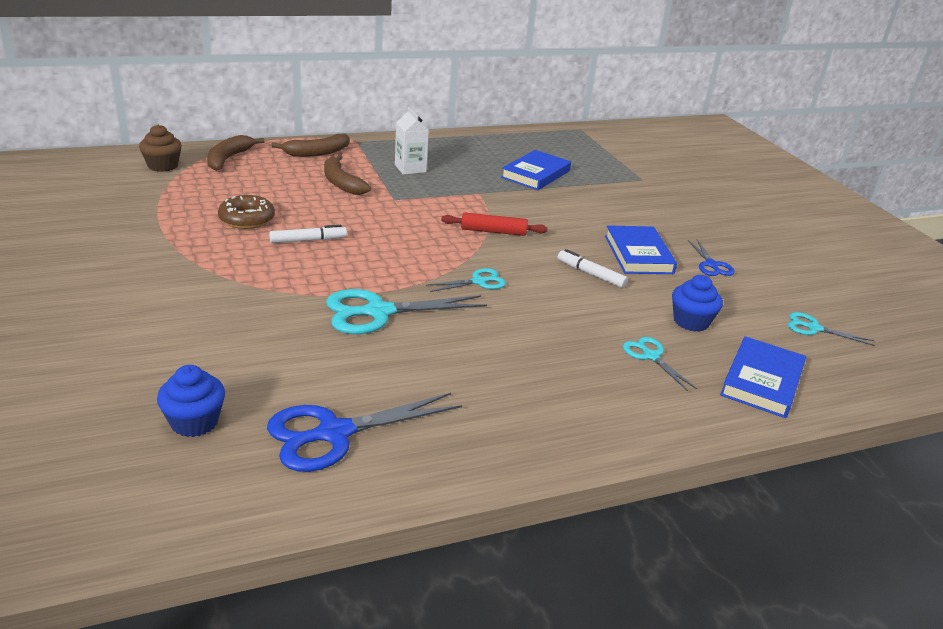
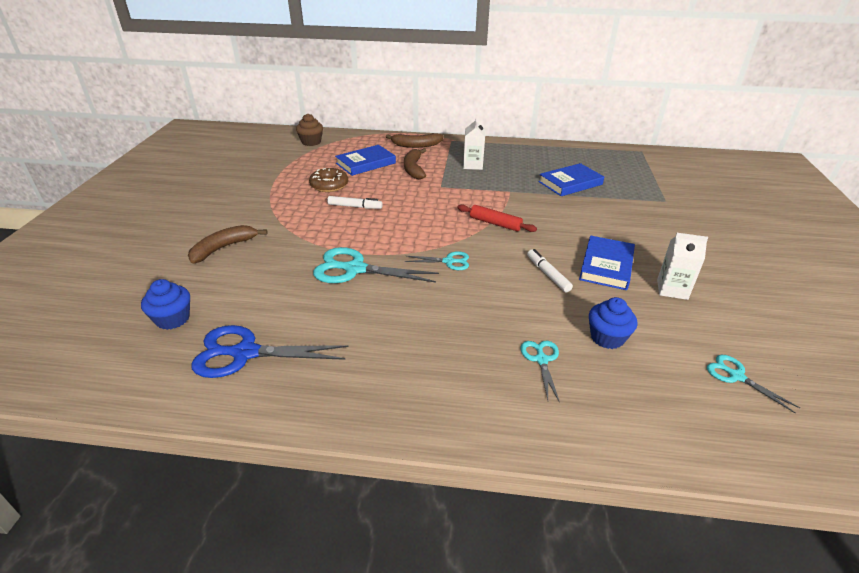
camera: 30 degrees right, 5 degrees up
brown banana [207,135,264,171] -> brown banana moved to [188,225,268,264]
blue scissors [688,240,735,276] -> white carton [657,233,708,300]
blue book [720,336,806,418] -> blue book moved to [335,145,396,176]

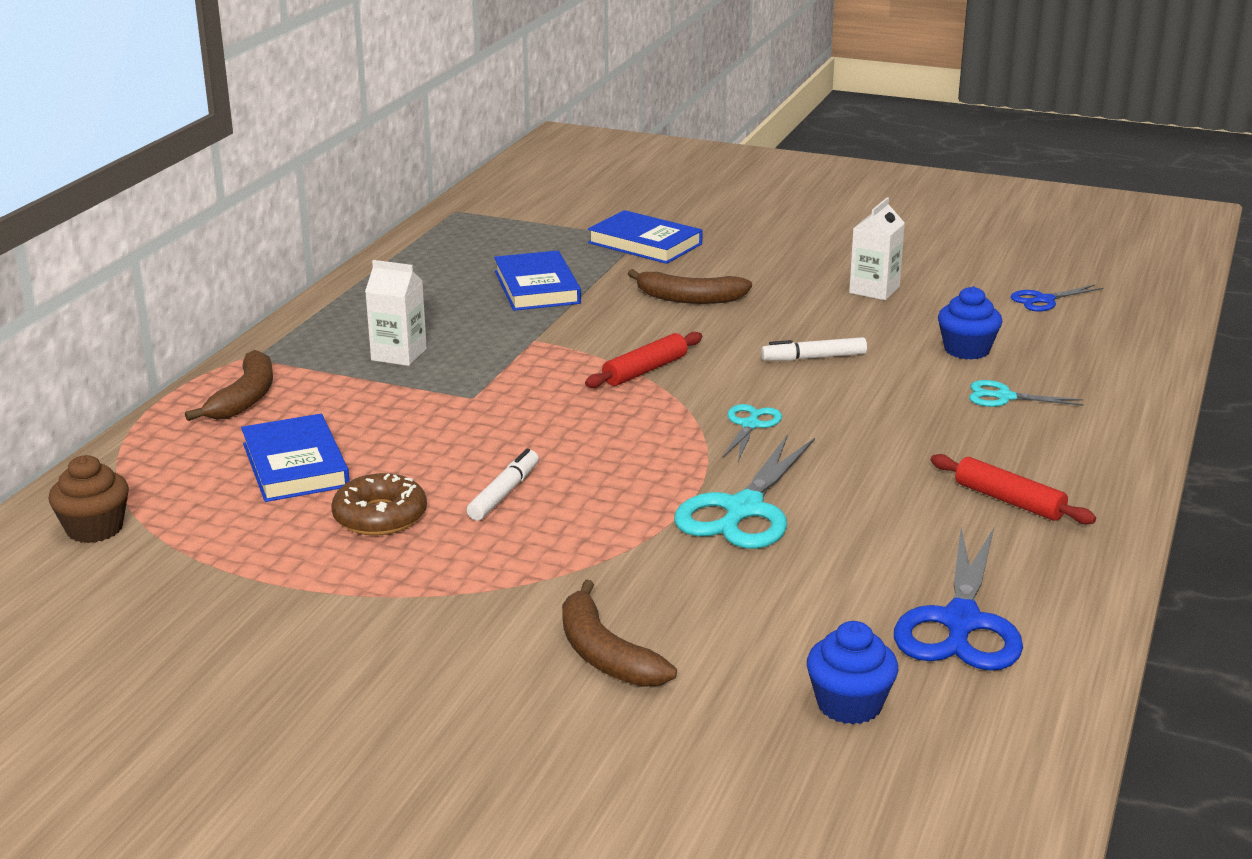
camera: 75 degrees left, 10 degrees down
brown banana [404,148,426,179] -> brown banana moved to [627,269,752,304]
blue book [579,235,635,290] -> blue book moved to [588,210,702,264]
turquoise scissors [707,355,800,414] -> blue scissors [1010,285,1104,311]
none -> red rolling pin [931,454,1096,524]

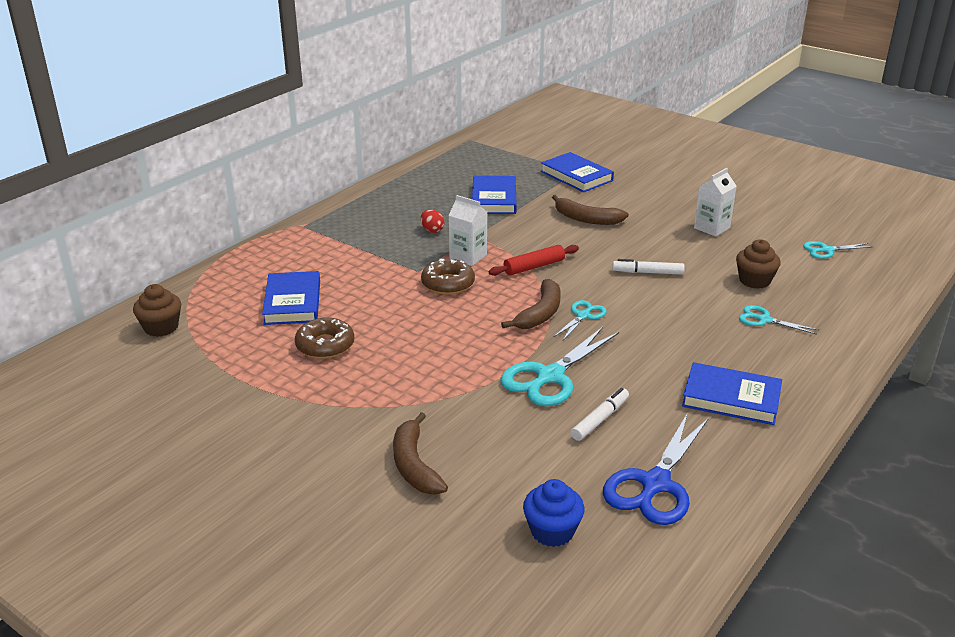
camera: 15 degrees right, 5 degrees up
brown banana [185,350,273,421] -> brown banana moved to [501,279,561,329]
white carton [365,260,427,366] -> white carton moved to [449,195,487,266]
white marker [466,449,539,521] -> white marker moved to [571,388,629,441]
red rolling pin [931,454,1096,524] -> blue book [682,362,782,425]
blue cupcake [938,286,1002,360] -> brown cupcake [736,239,781,289]
blue scissors [1010,285,1104,311] -> turquoise scissors [803,241,872,259]
none -> red egg [421,209,444,233]
none -> brown donut [421,259,475,295]

